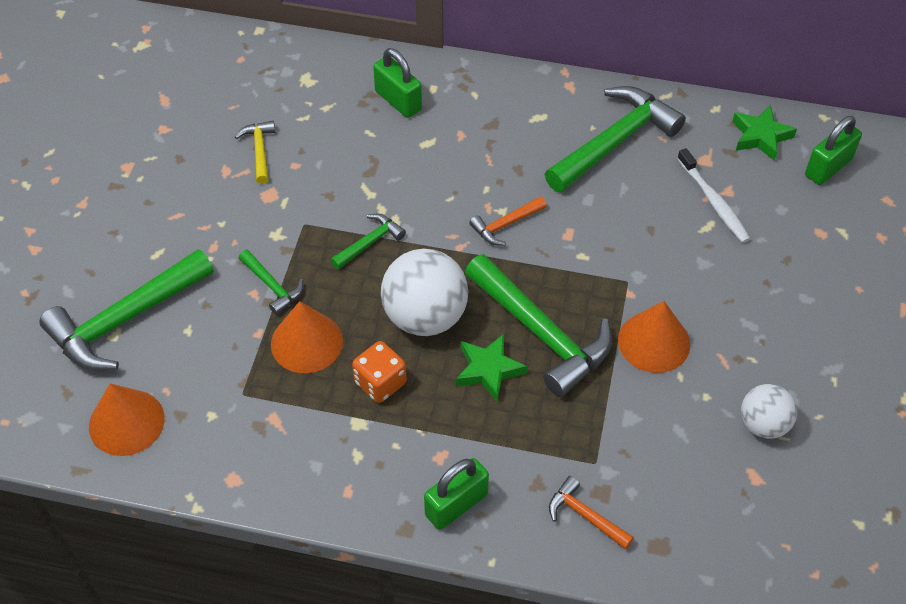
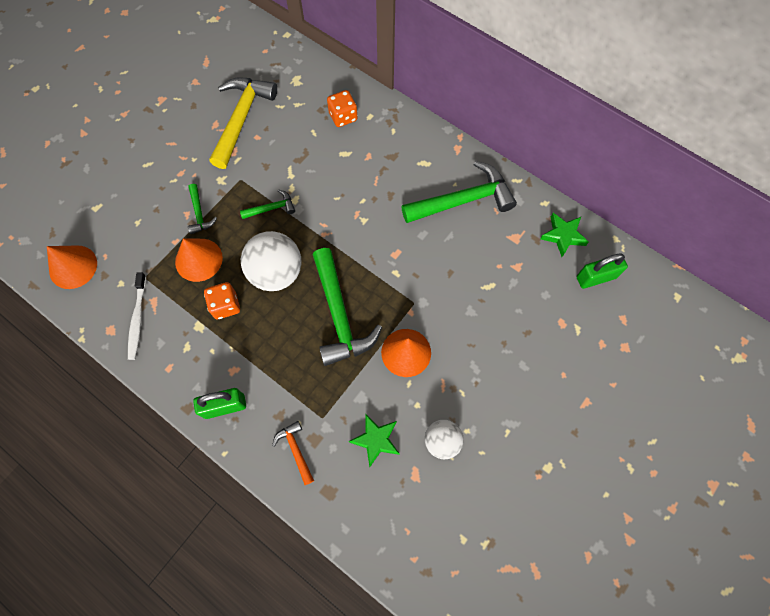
camera: 25 degrees right, 15 degrees up
green hammer [39,249,213,370] -> none
yellow hammer [235,121,275,184] -> yellow hammer [209,77,277,169], size x2.08
green padlock [373,48,422,118] -> orange dice [327,90,358,127]
green star [456,334,527,402] -> green star moved to [349,414,400,467]
orange hammer [469,196,547,245] -> none
white toothbrush [677,148,750,243] -> white toothbrush moved to [128,272,146,360]

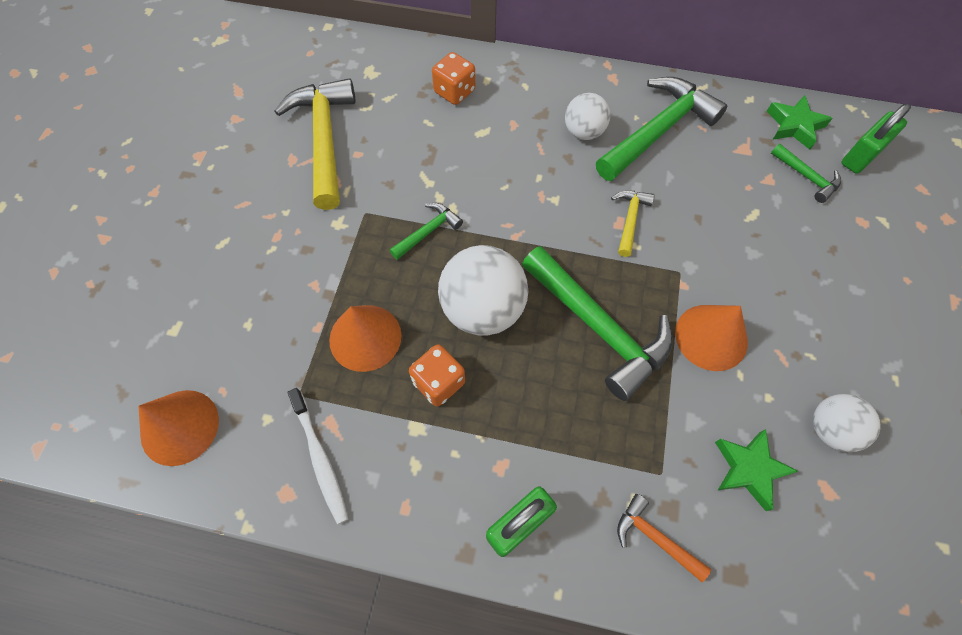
camera: 25 degrees left, 5 degrees down
green hammer [188,184,217,234] -> green hammer moved to [771,144,841,203]
none -> white ball [565,93,611,140]
none -> yellow hammer [611,190,654,257]

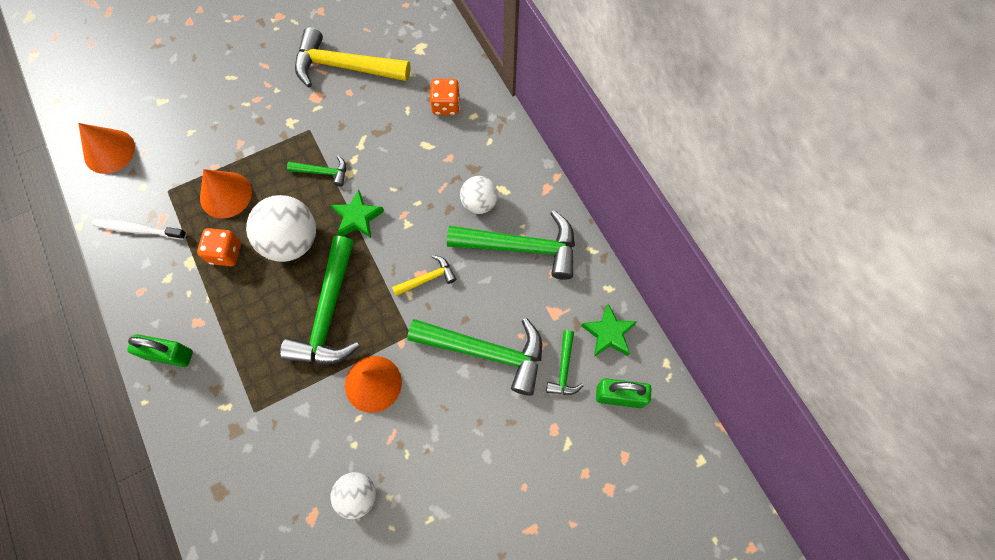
camera: 50 degrees right, 5 degrees up
yellow hammer [274,78,356,210] -> yellow hammer turned 120 degrees counterclockwise [295,27,411,87]
white toothbrush [288,388,349,525] -> white toothbrush turned 75 degrees clockwise [92,219,186,240]
orange hammer [617,494,711,582] -> none
green star [715,429,798,511] -> green star moved to [331,190,384,238]
none -> green hammer [407,318,542,396]

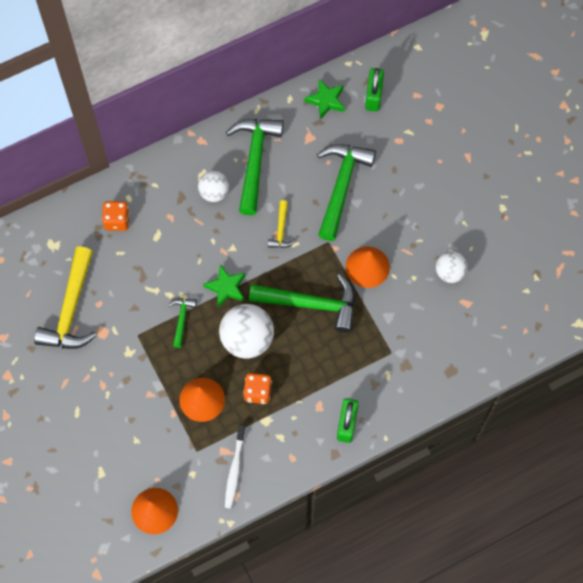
camera: 90 degrees left, 0 degrees up
yellow hammer [392,255,457,296] -> yellow hammer turned 150 degrees counterclockwise [268,200,296,248]
green hammer [546,330,583,395] -> none

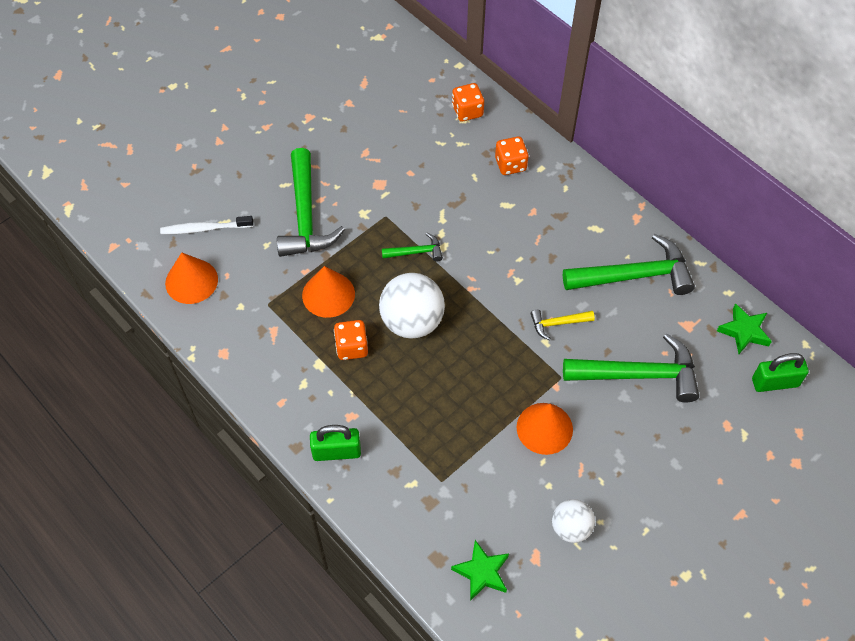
camera: 75 degrees right, 10 degrees down
yellow hammer [34,246,96,349] -> none
white ball [198,171,229,202] -> none
green star [203,264,246,308] -> green star moved to [451,540,509,601]
white toothbrush [225,425,246,509] -> white toothbrush moved to [160,216,253,234]
green hammer [249,274,355,333] -> green hammer moved to [277,148,345,257]
none -> orange dice [452,83,484,122]

